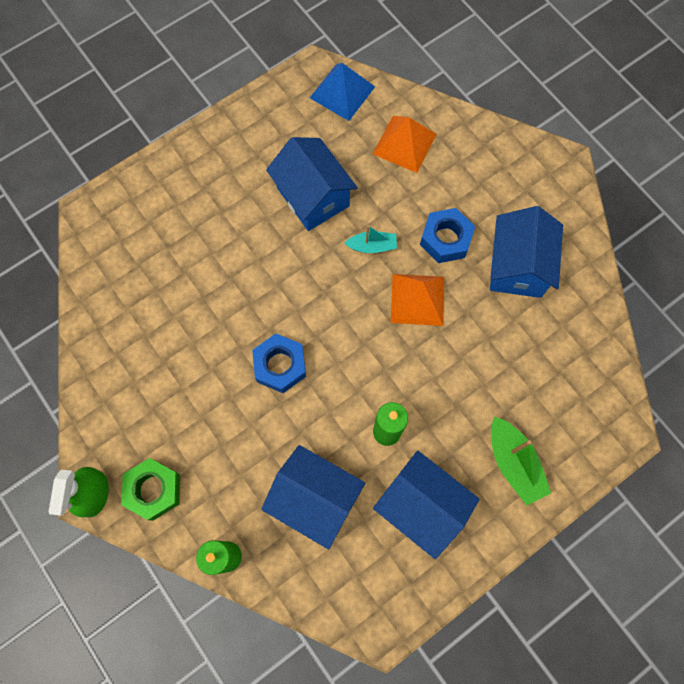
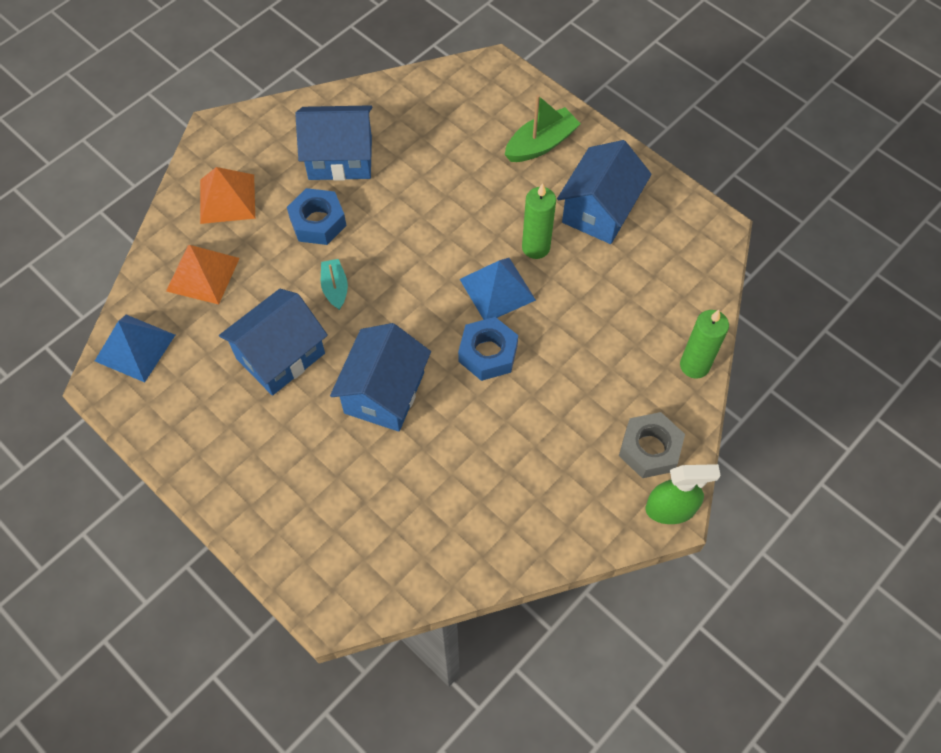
camera: 100 degrees left, 10 degrees down
green nut [121,458,180,521] -> grey nut [619,412,685,478]
blue house [261,445,365,549] -> blue house moved to [330,323,431,432]
orange pyramid [391,274,444,326] -> orange pyramid moved to [200,167,255,224]
none -> blue pyramid [460,258,536,320]

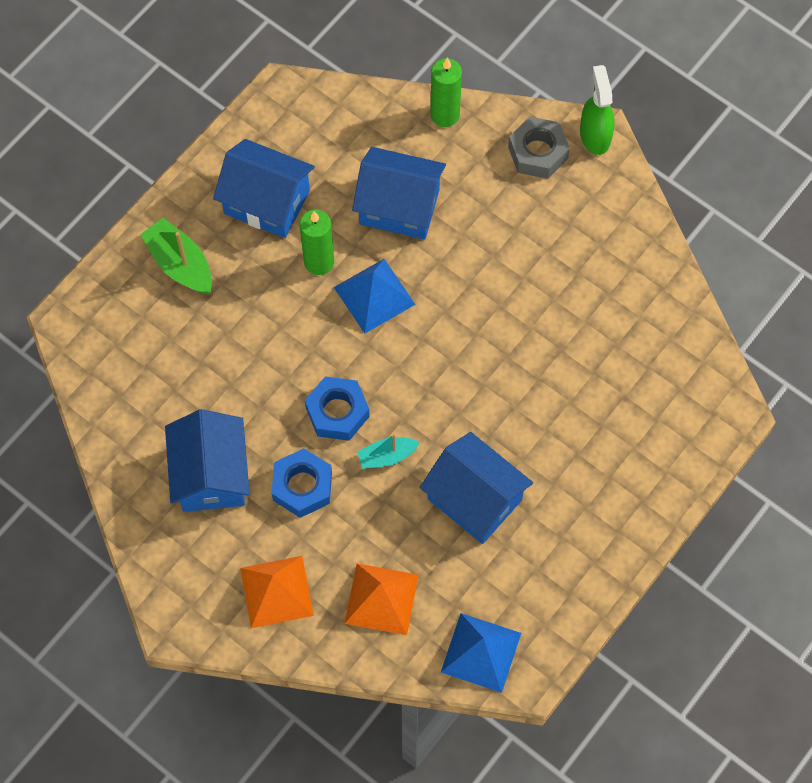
camera: 95 degrees left, 5 degrees up
blue house [330,323,431,432] -> blue house moved to [352,147,446,240]
blue nut [458,317,518,381] -> blue nut moved to [305,376,370,441]

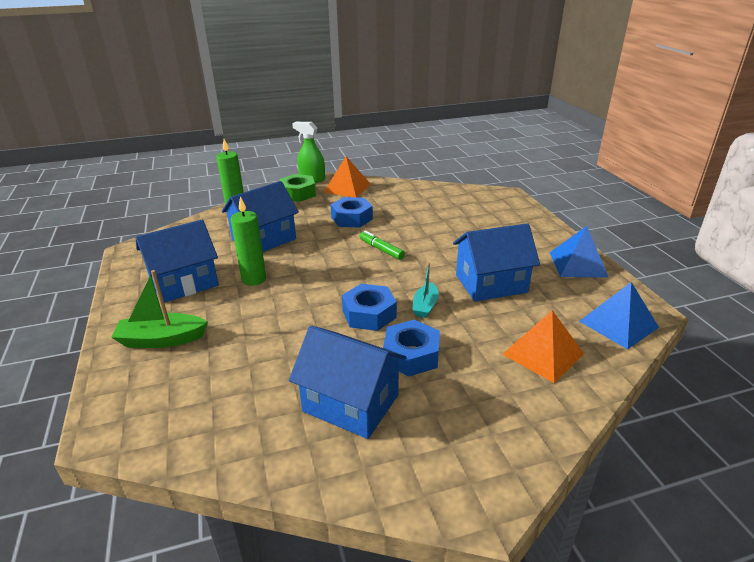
camera: 55 degrees left, 35 degrees down
orange pyramid [240,556,314,628] -> orange pyramid moved to [324,156,371,197]
blue pyramid [334,259,416,333] -> blue pyramid moved to [549,226,609,278]
grey nut [508,117,570,179] -> green nut [279,174,316,202]
none -> blue nut [330,197,373,228]
none -> green marker [360,231,405,260]

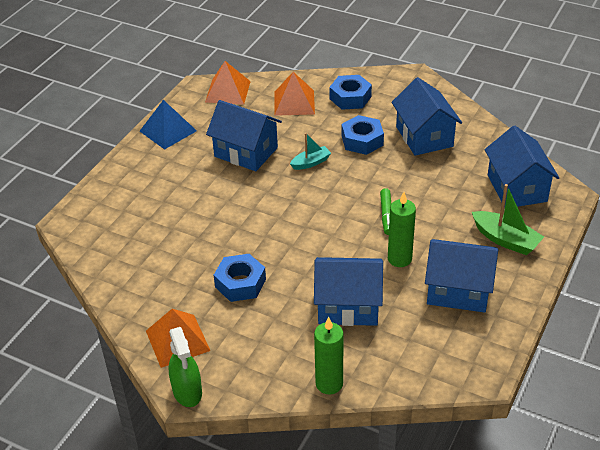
camera: 135 degrees left, 10 degrees up
green nut [279,174,316,202] -> none
blue nut [342,284,397,331] -> blue nut moved to [329,75,372,110]
green marker [360,231,405,260] -> green marker moved to [380,188,391,235]
blue pyramid [579,282,659,349] -> orange pyramid [205,61,251,105]
none -> blue house [485,126,559,208]

